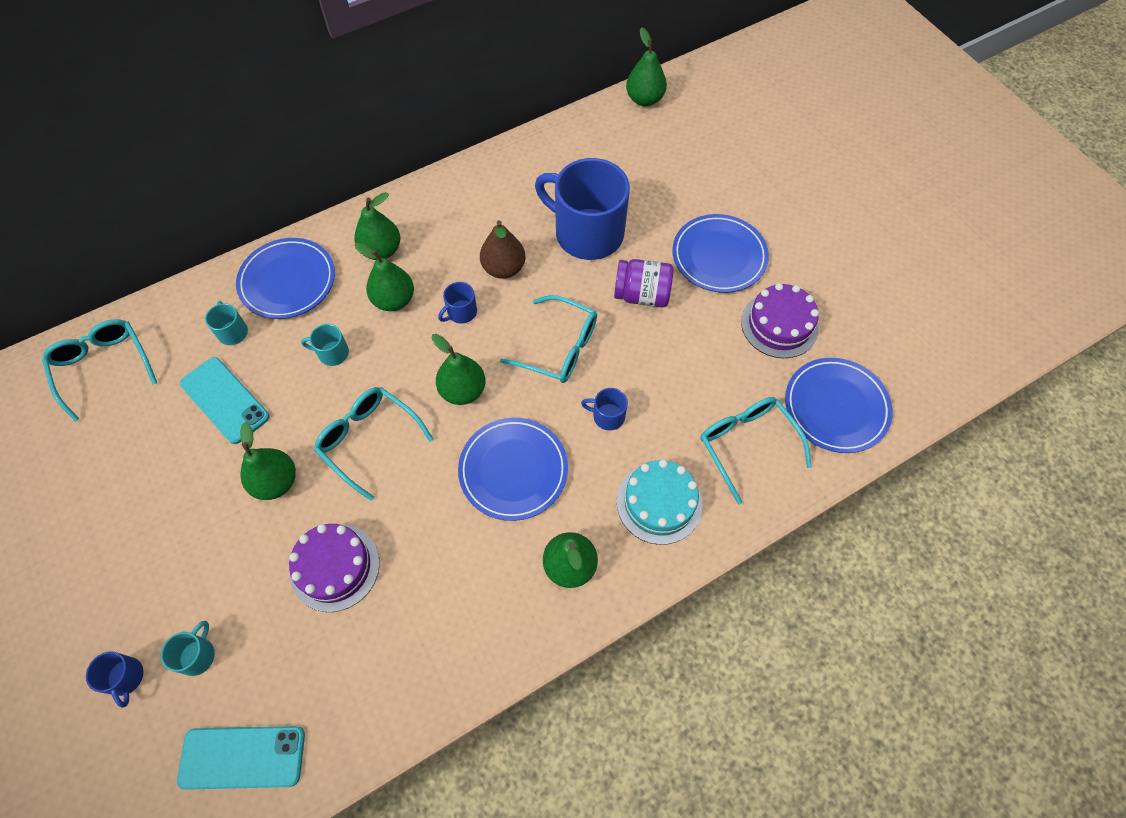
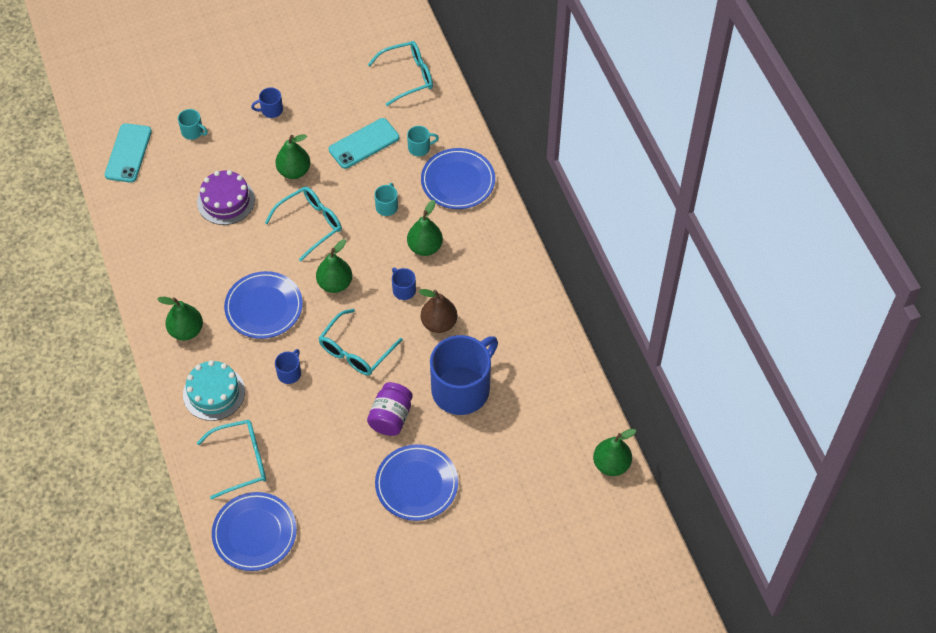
camera: 100 degrees right, 5 degrees down
blue mug [86,651,144,708] -> blue mug moved to [251,87,283,118]
green pear [354,192,401,260] -> none
purple cake [741,283,819,358] -> none

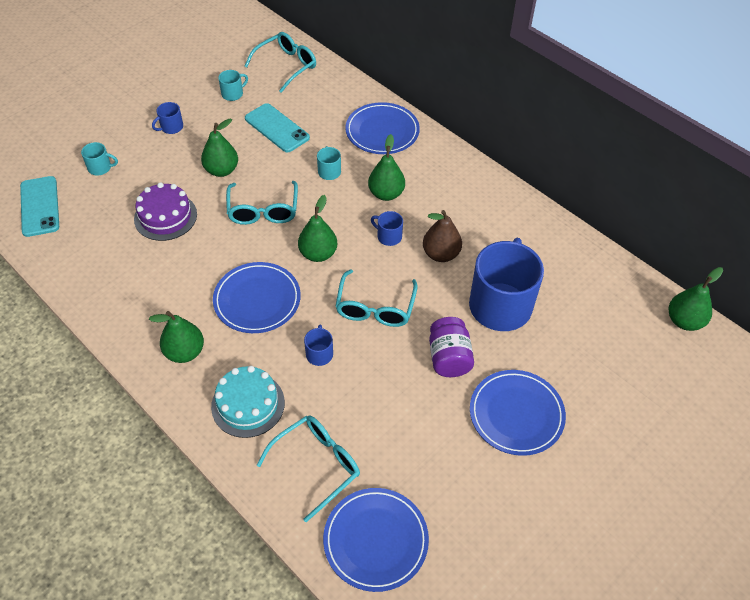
camera: 25 degrees left, 5 degrees down
turquoise glasses [265,187,342,262] -> turquoise glasses turned 150 degrees clockwise [226,181,298,225]
turquoise phone [329,118,399,169] -> turquoise phone turned 75 degrees counterclockwise [245,103,310,152]
turquoise mug [407,126,439,156] -> turquoise mug moved to [218,70,248,101]

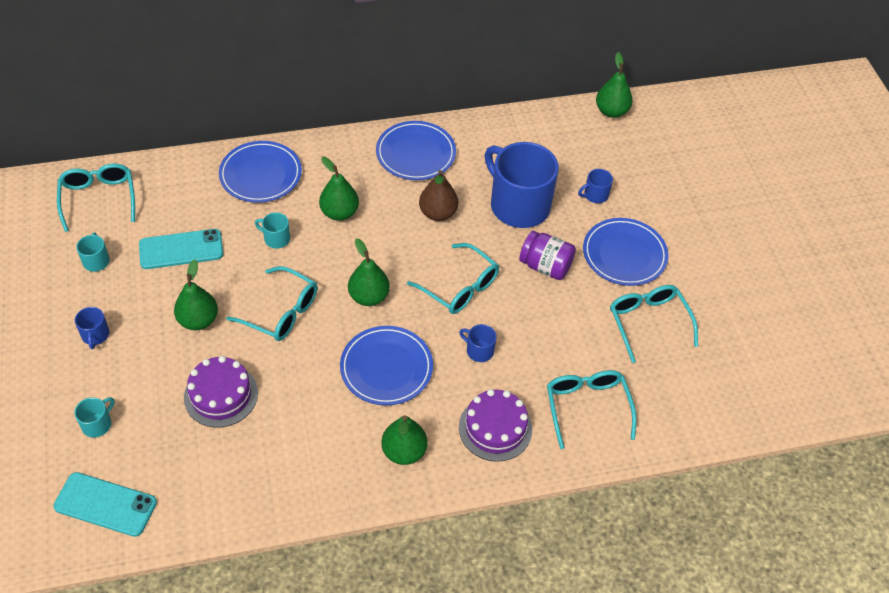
camera: 60 degrees left, 0 degrees up
turquoise cake [211,366,285,438] -> purple cake [459,389,532,462]
blue plate [323,488,429,592] -> blue plate moved to [376,121,456,180]
blue mug [371,211,403,246] -> blue mug moved to [578,169,613,203]
none -> turquoise glasses [610,285,698,363]

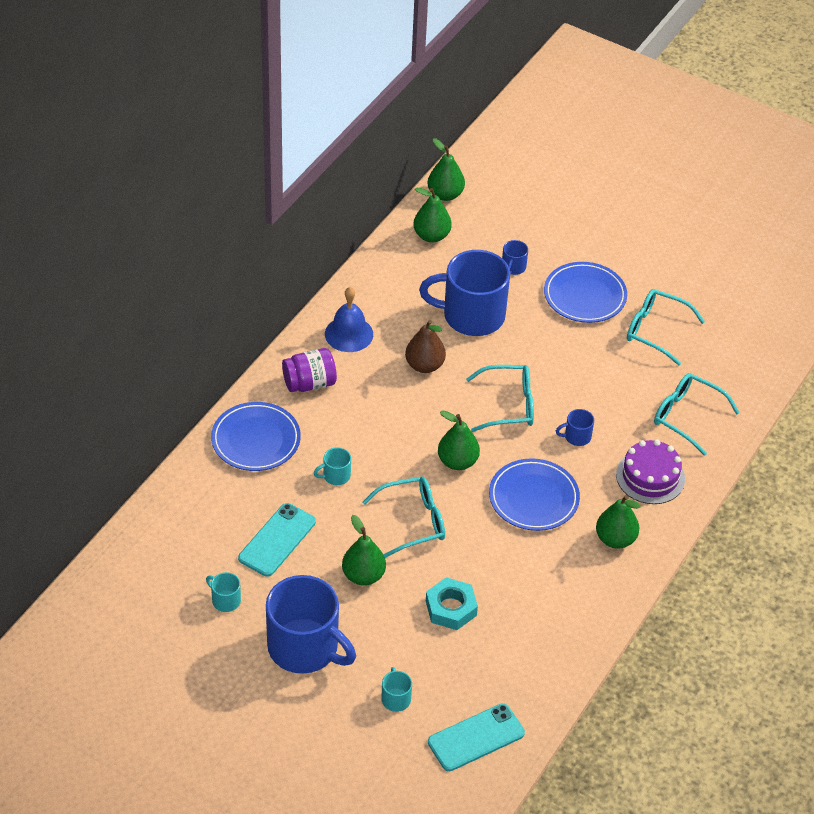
camera: 45 degrees left, 5 degrees down
turquoise glasses [57,163,135,232] -> none
blue mug [75,307,110,349] -> blue mug [266,575,356,674], size x2.42
purple cake [184,356,258,427] -> turquoise nut [426,577,478,630]
green pear [319,157,359,221] -> green pear moved to [413,188,452,242]
blue plate [376,121,456,180] -> blue bell [325,287,373,352]
purple jar [519,231,576,280] -> purple jar moved to [282,348,337,392]

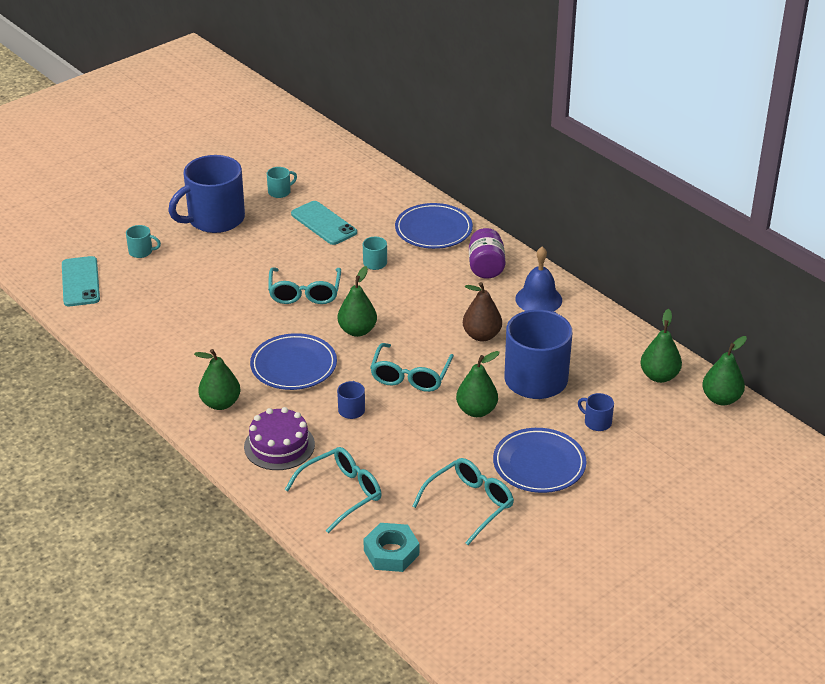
camera: 110 degrees right, 10 degrees down
green pear [342,515,386,586] -> green pear moved to [456,351,500,417]
turquoise nut [426,577,478,630] -> turquoise nut moved to [363,523,419,572]

